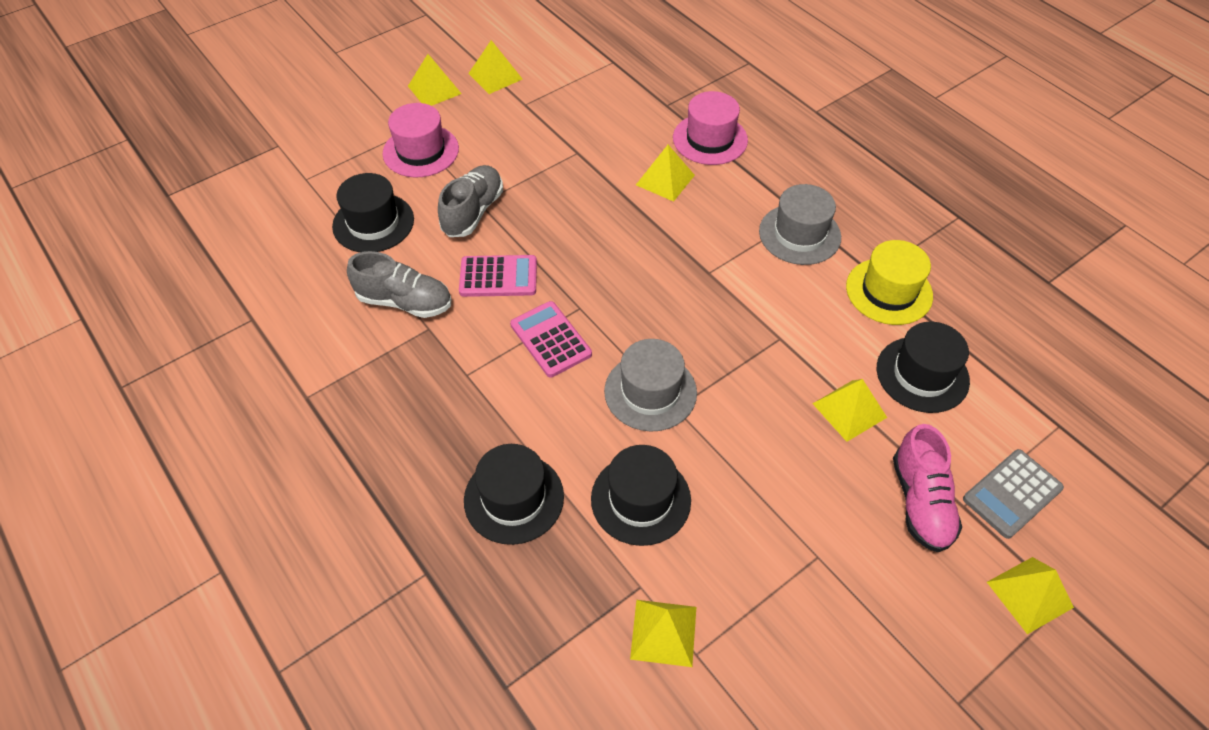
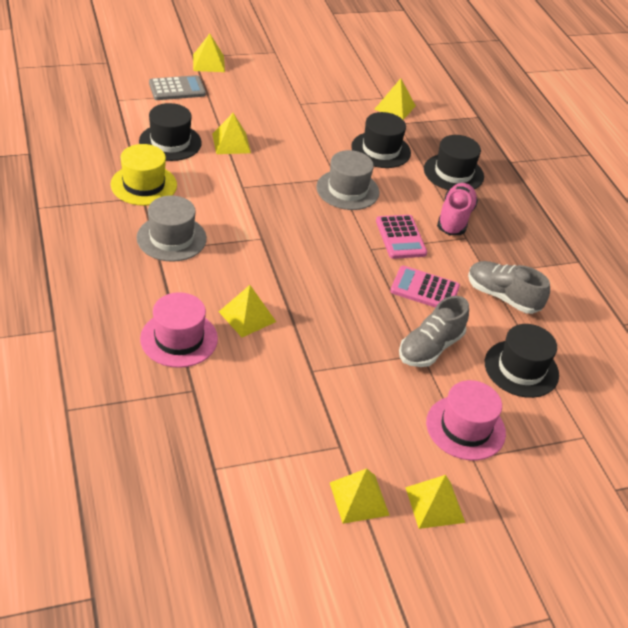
camera: 165 degrees left, 10 degrees down
pink shoe [893,424,962,552] -> pink shoe moved to [437,183,478,235]

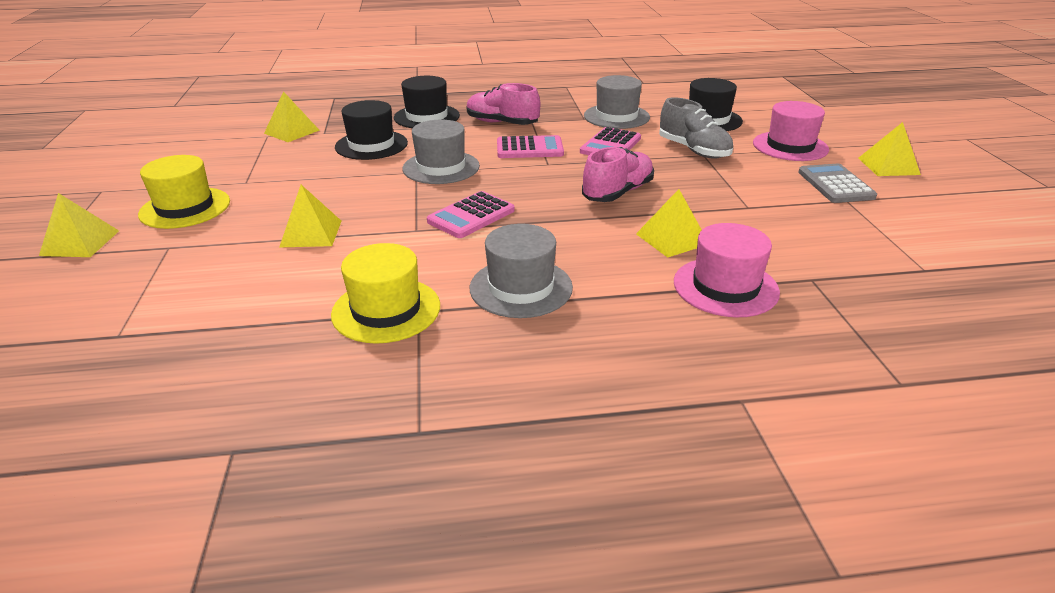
camera: 75 degrees left, 10 degrees down
black hat [139,103,202,161] -> none
grey calculator [149,75,206,100] -> grey calculator moved to [798,163,877,203]
yellow pyramid [330,468,390,524] -> none
grey shoe [468,261,550,314] -> grey hat [584,75,650,129]
none -> yellow hat [138,155,230,229]
none -> pink calculator [427,191,515,238]
none -> pink shoe [582,147,654,202]

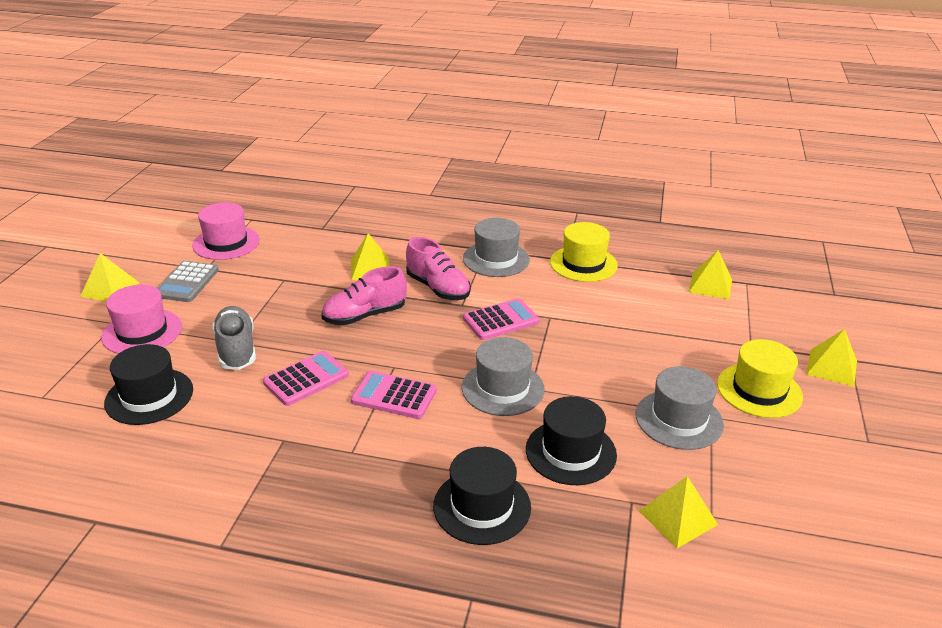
camera: 160 degrees left, 0 degrees up
yellow pyramid [279,185,341,247] -> yellow pyramid moved to [689,250,732,300]
pink shoe [466,83,540,125] -> pink shoe moved to [406,237,471,300]
grey hat [584,75,650,129] -> grey hat moved to [636,366,724,450]
pink hat [674,223,780,317] -> pink hat moved to [192,202,260,260]

